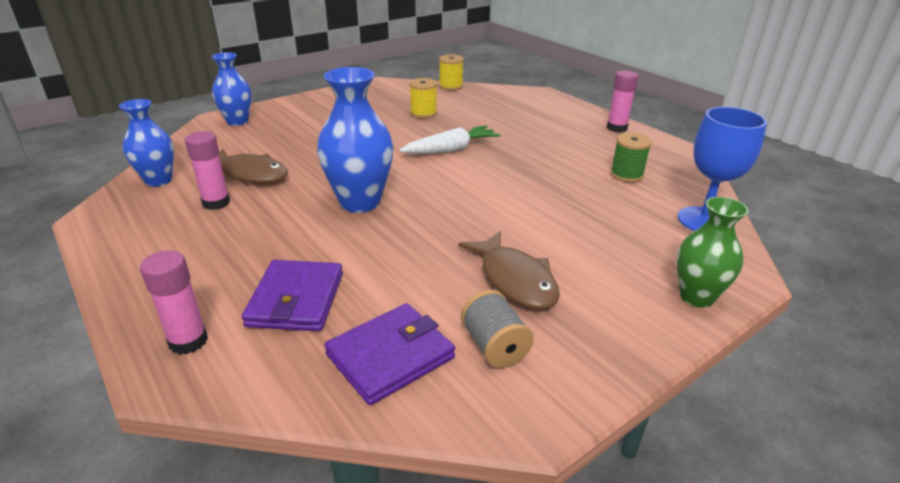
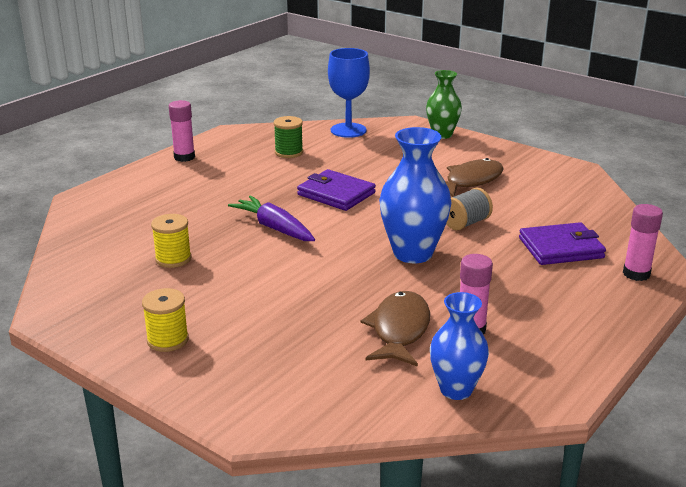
camera: 105 degrees left, 5 degrees down
blue vase [212,52,251,126] -> none
purple wallet [324,303,455,405] -> purple wallet moved to [297,169,376,211]
white carrot [399,125,501,154] -> purple carrot [228,195,315,241]
yellow spool [439,54,464,91] -> yellow spool moved to [142,288,189,352]
grey spool [461,290,534,368] -> grey spool moved to [446,187,493,231]

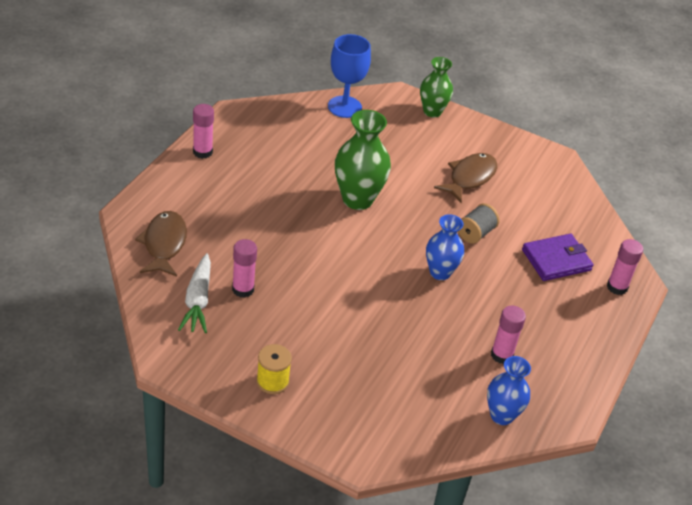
camera: 15 degrees left, 15 degrees up
yellow spool [151,214,192,268] -> pink glue stick [232,239,257,298]
purple carrot [228,195,315,241] -> none
green spool [274,116,303,158] -> none
purple wallet [297,169,376,211] -> green vase [335,110,391,210]
brown fish [361,291,430,367] -> brown fish moved to [135,211,187,276]
blue vase [379,127,452,263] -> blue vase [426,214,464,280], size x0.65
none -> white carrot [178,253,211,333]

